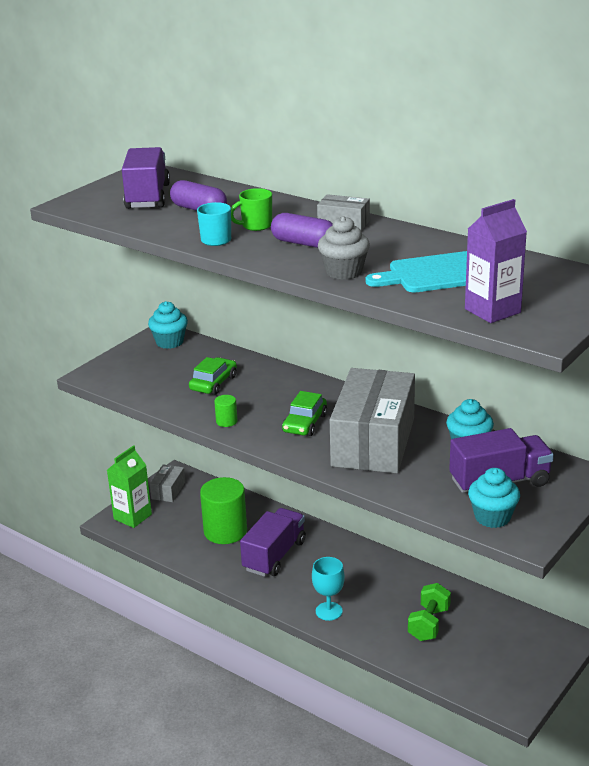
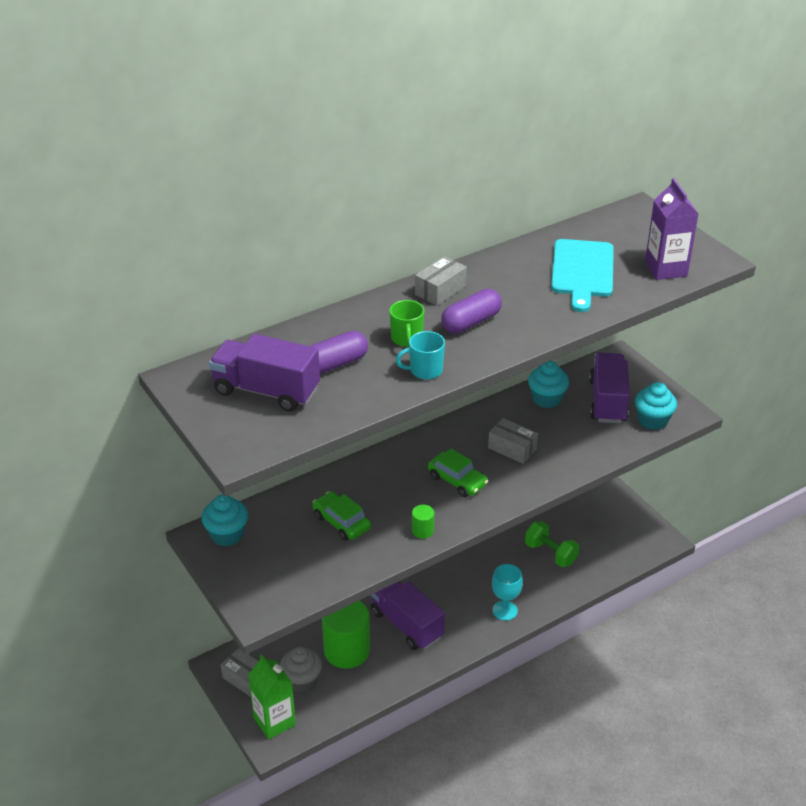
camera: 70 degrees left, 10 degrees up
grey cupcake [318,216,370,280] -> grey cupcake moved to [280,647,322,693]
grey box [330,368,415,474] -> grey box [488,418,538,464], size x0.43

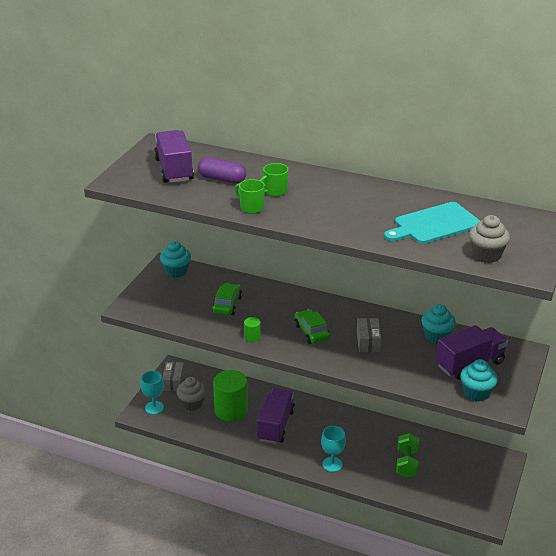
camera: 55 degrees right, 5 degrees down
green carton [248,654,296,739] -> turquoise goblet [141,371,164,414]
turquoise mug [396,331,445,379] -> green mug [235,179,265,214]
grey box [415,256,467,306] -> none
green car [428,448,488,497] -> green car turned 150 degrees clockwise [294,309,330,344]
purple capsule [441,289,502,333] -> none
purple carton [645,178,698,280] -> grey cupcake [469,215,510,263]

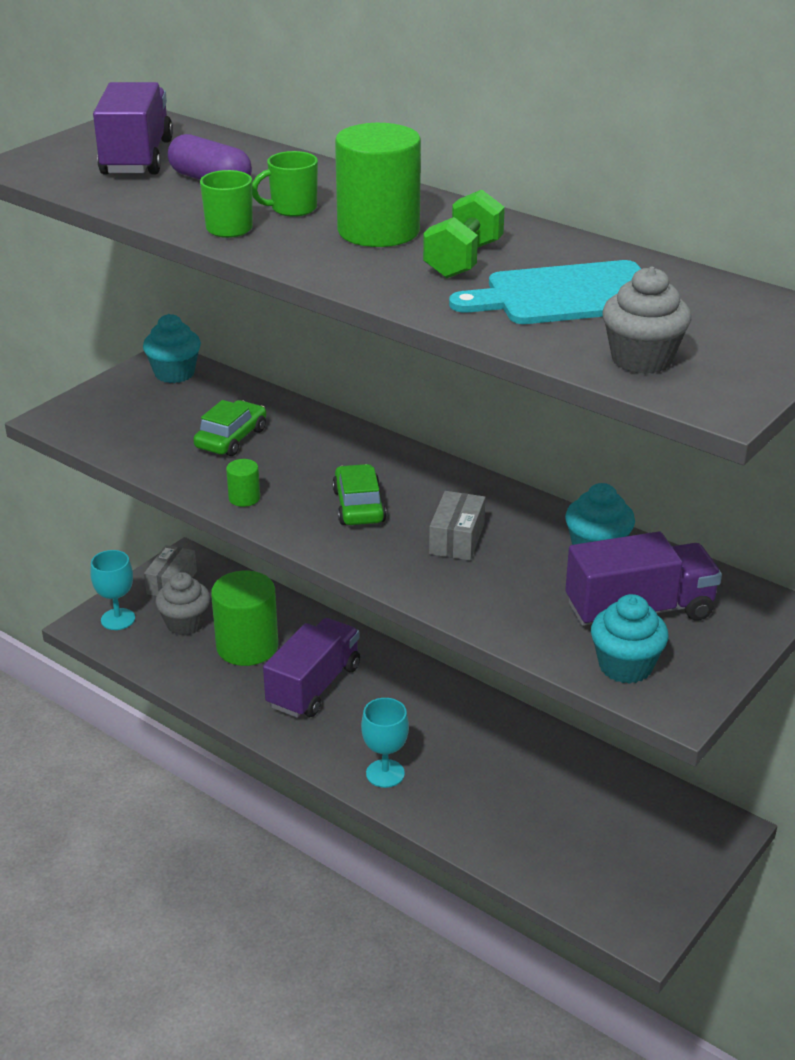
camera: 15 degrees right, 0 degrees up
green dumbbell [396,433,419,478] -> green dumbbell moved to [423,190,505,278]
none -> green cylinder [335,123,421,247]

